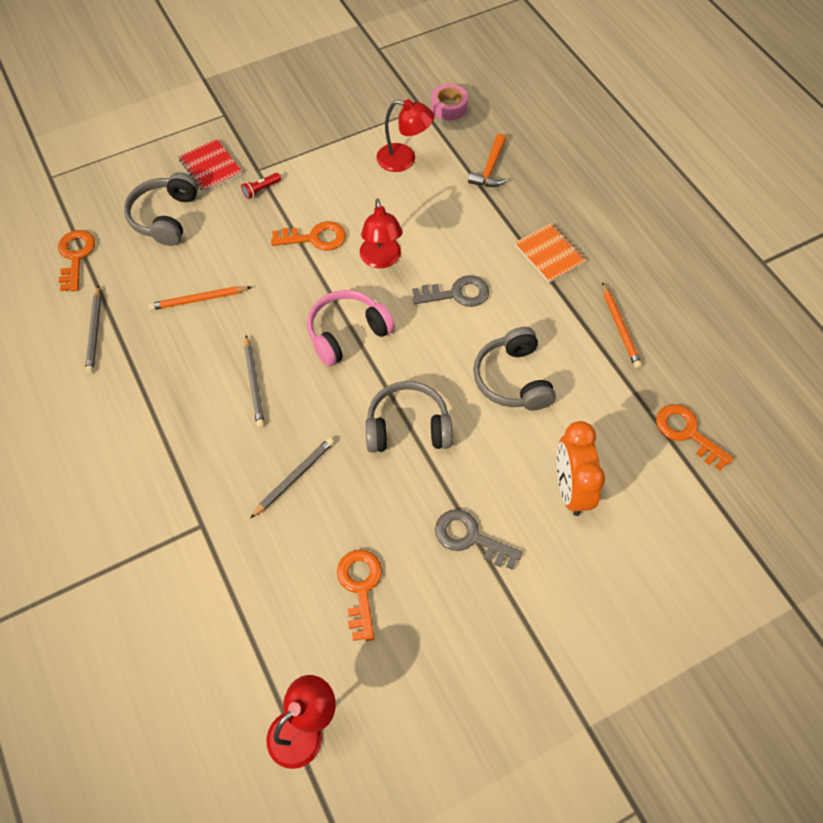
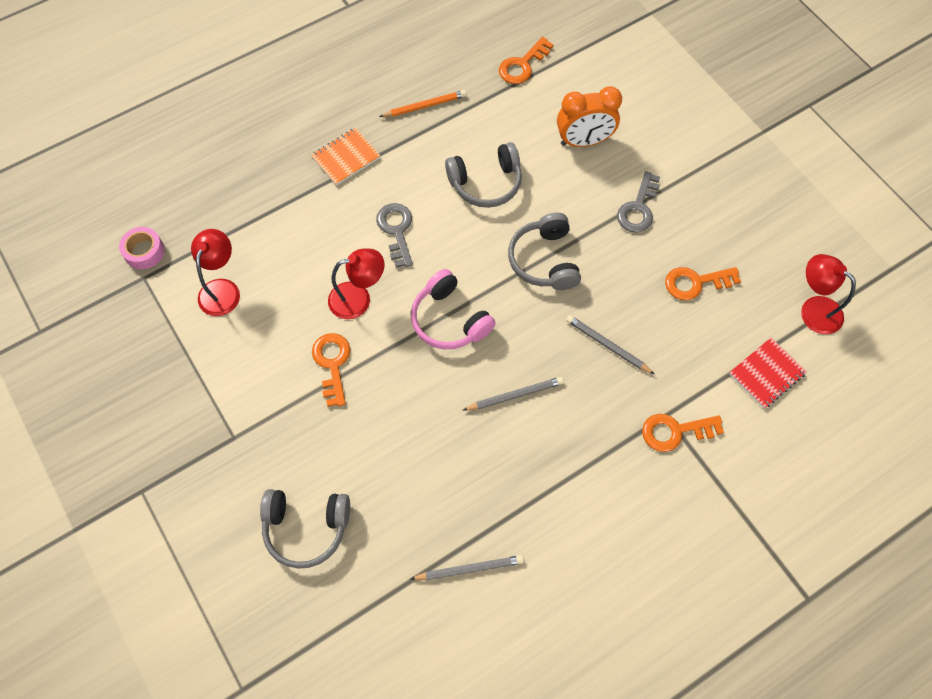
camera: 95 degrees left, 5 degrees up
orange key [58,230,95,291] -> orange key moved to [642,414,724,452]
orange pencil [148,286,251,310] -> none
red notebook [178,139,242,192] -> red notebook moved to [729,338,807,408]
red flashlight [241,173,281,199] -> none
orange hammer [468,134,507,187] -> none

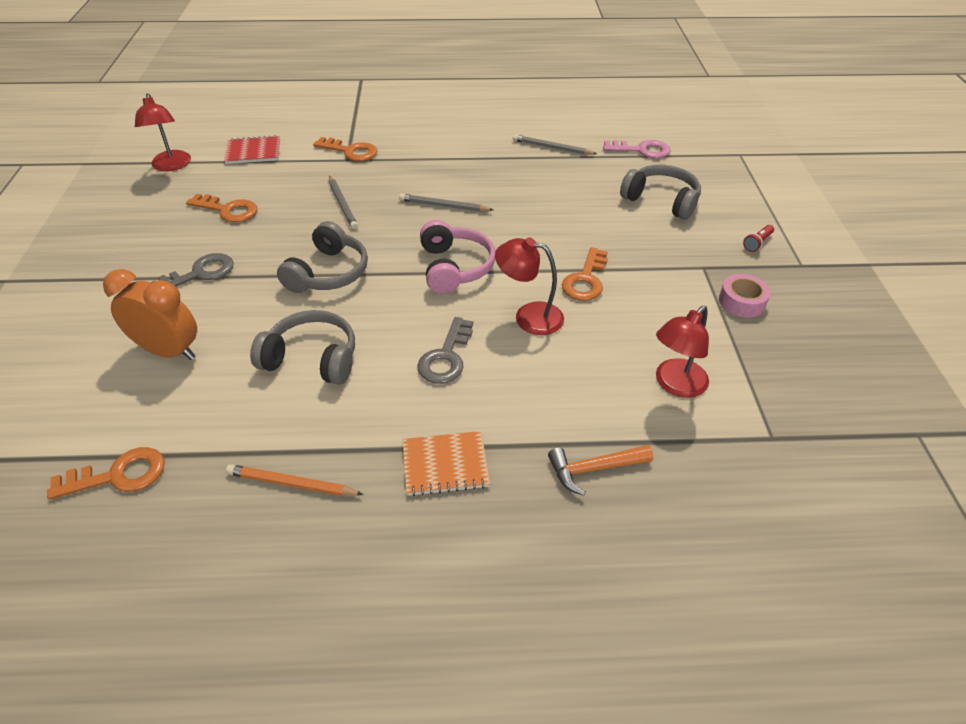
camera: 150 degrees left, 20 degrees down
pink tape [119,227,165,269] -> pink tape moved to [719,274,771,318]
none -> orange hammer [548,445,653,496]
none -> pink key [603,140,670,159]
none -> red flashlight [743,225,774,252]

